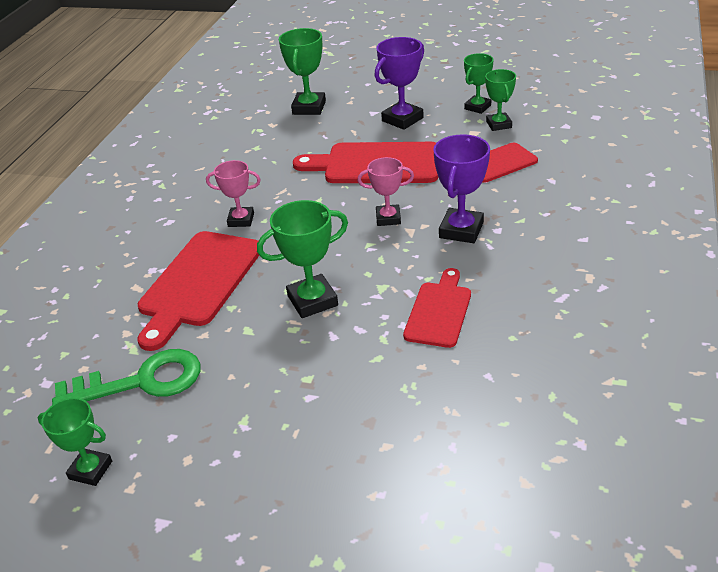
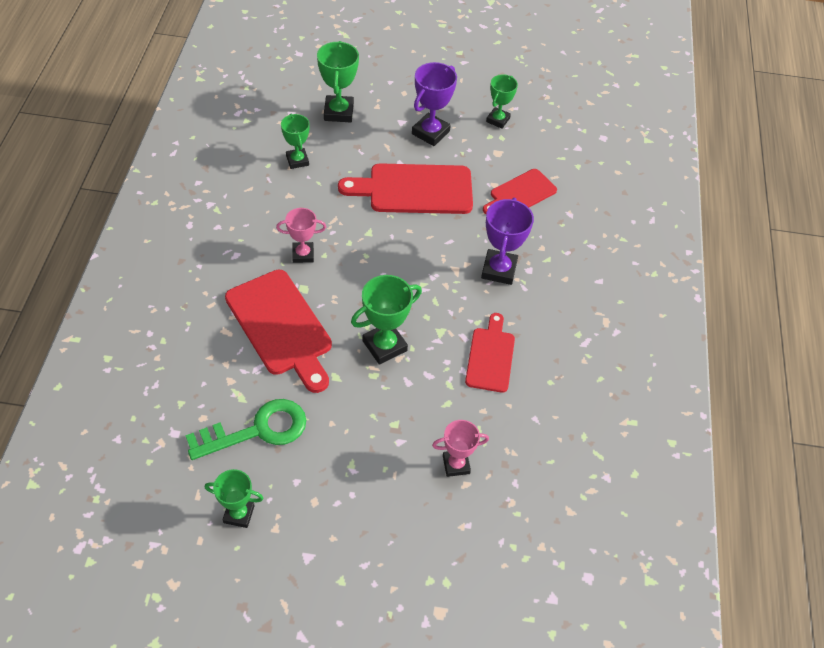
camera: 15 degrees left, 15 degrees up
red cutting board [137,231,259,351] -> red cutting board turned 45 degrees counterclockwise [225,270,332,393]
pink trophy [357,157,414,226] -> pink trophy moved to [432,420,489,477]
green trophy [485,69,516,131] -> green trophy moved to [281,114,310,169]

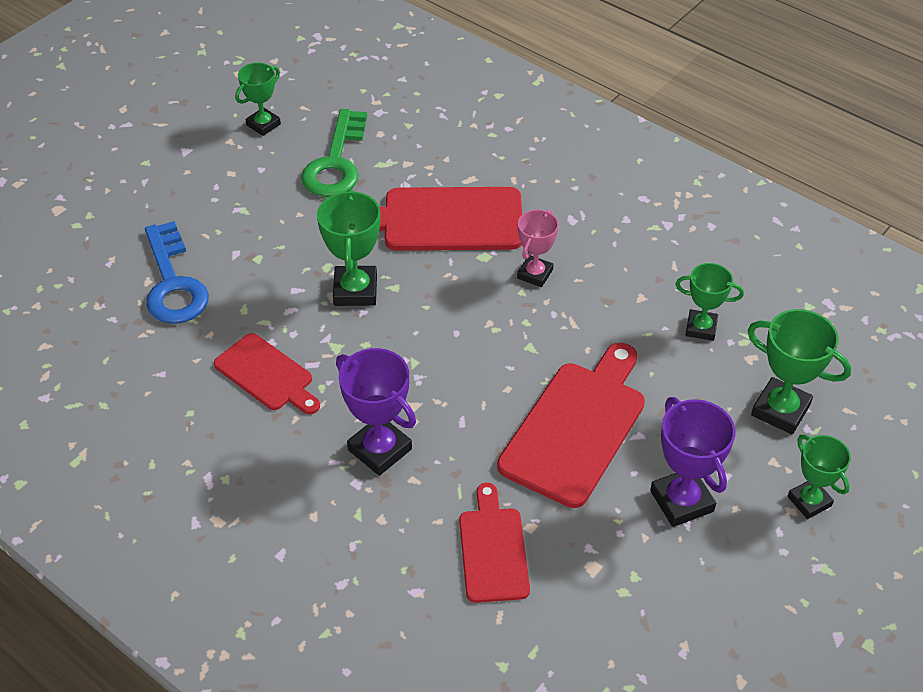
camera: 125 degrees right, 5 degrees down
pink trophy [432,420,489,477] -> blue key [145,221,209,324]
green trophy [486,74,518,129] -> green trophy moved to [788,435,851,519]

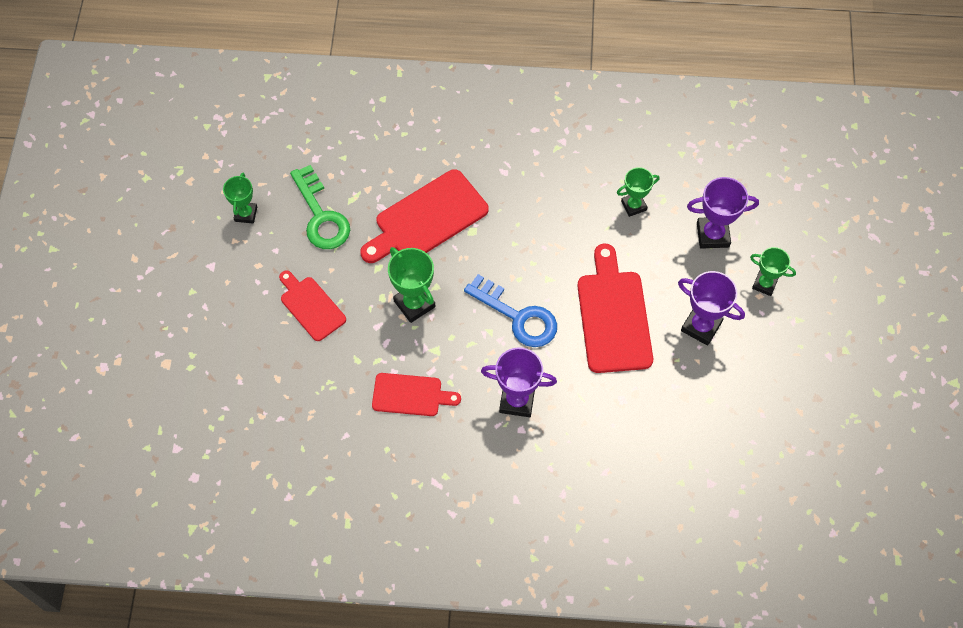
camera: 35 degrees left, 15 degrees up
blue key [145,221,209,324] -> blue key moved to [464,274,557,347]
red cutting board [459,483,530,603] -> red cutting board moved to [279,270,346,341]
pink trophy [517,210,559,287] -> none
green trophy [747,309,851,434] -> purple trophy [687,177,759,249]

